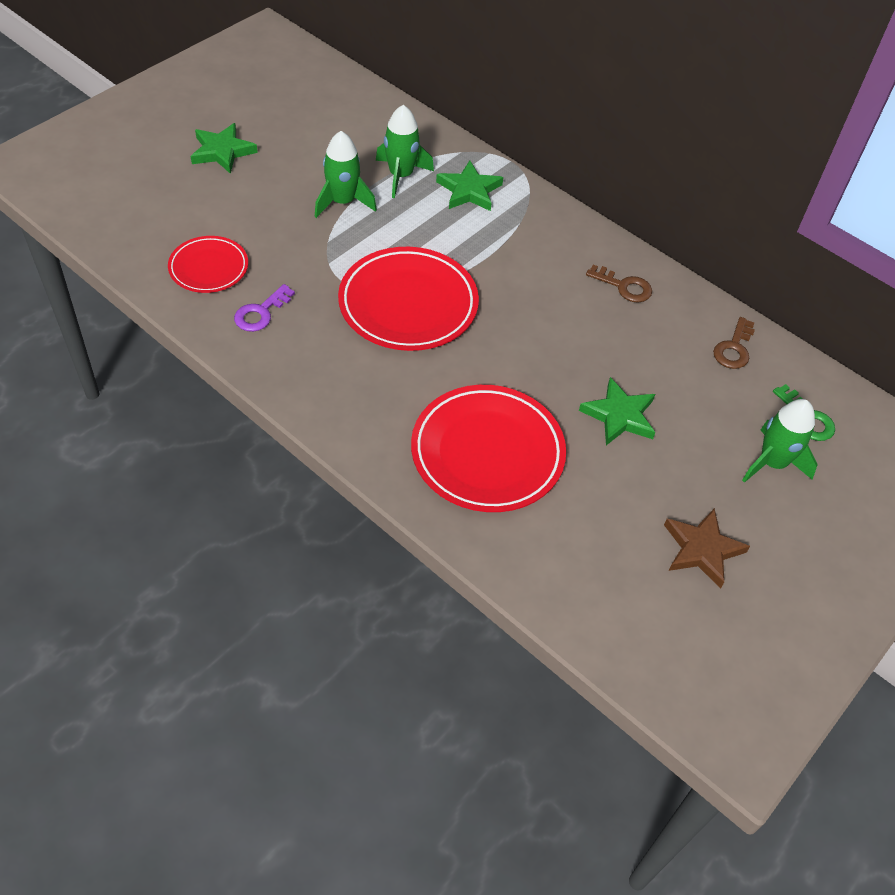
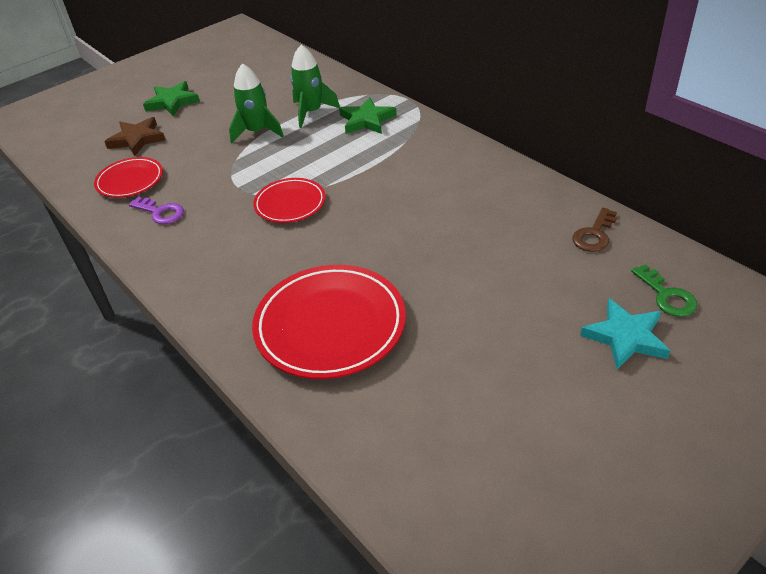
camera: 15 degrees right, 10 degrees down
purple key [234,284,295,332] -> purple key turned 105 degrees counterclockwise [129,197,184,224]
red plate [338,247,479,351] -> red plate [253,178,325,223], size x0.57
green star [579,377,656,445] -> none
brown key [586,265,652,302] -> none
brown star [664,508,750,588] -> brown star moved to [104,117,166,156]
green rocket [742,399,818,483] -> turquoise star [580,298,670,369]

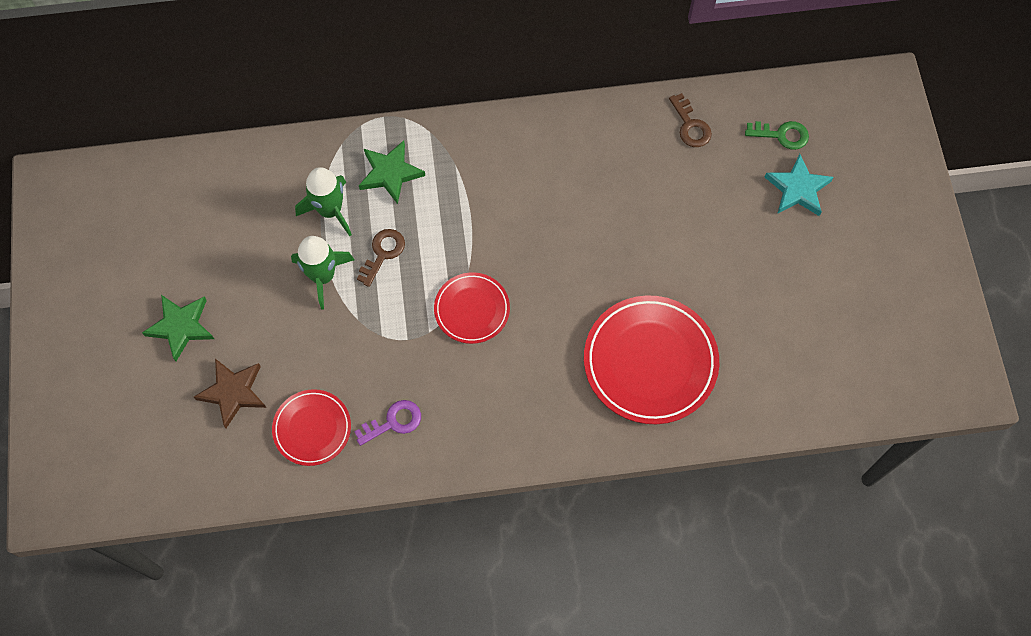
camera: 60 degrees left, 25 degrees up
none -> brown key [357,229,405,287]

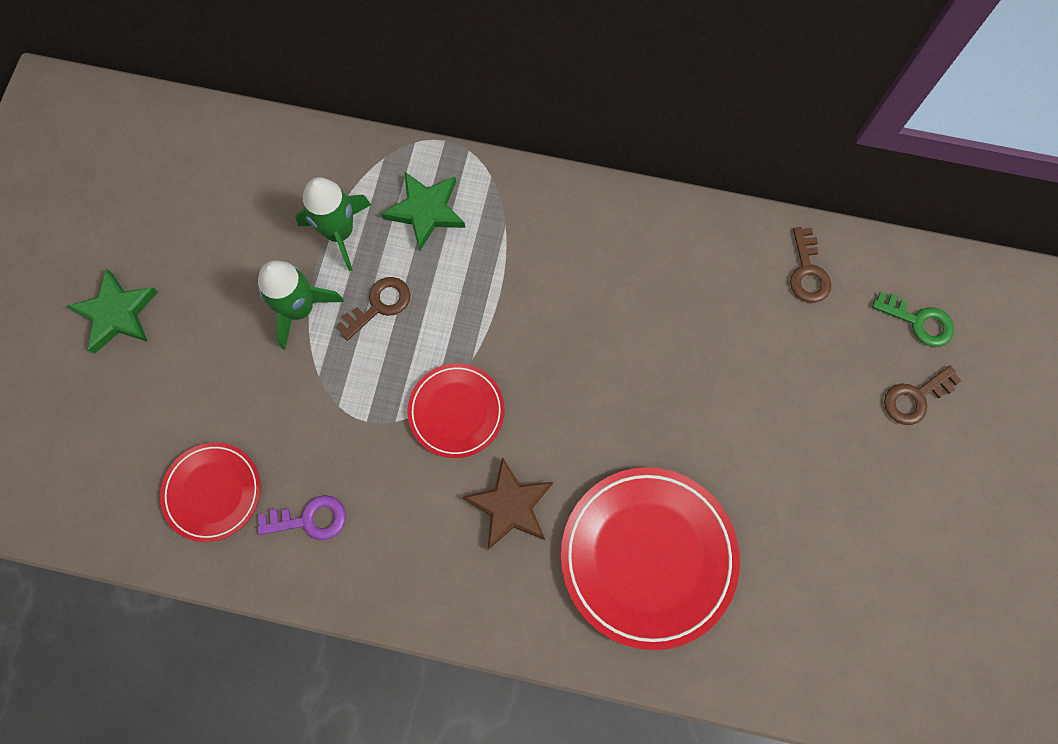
camera: 20 degrees right, 5 degrees up
brown star [194,359,266,428] -> brown star moved to [462,457,553,550]
turquoise star [765,154,834,216] -> brown key [884,365,961,425]

